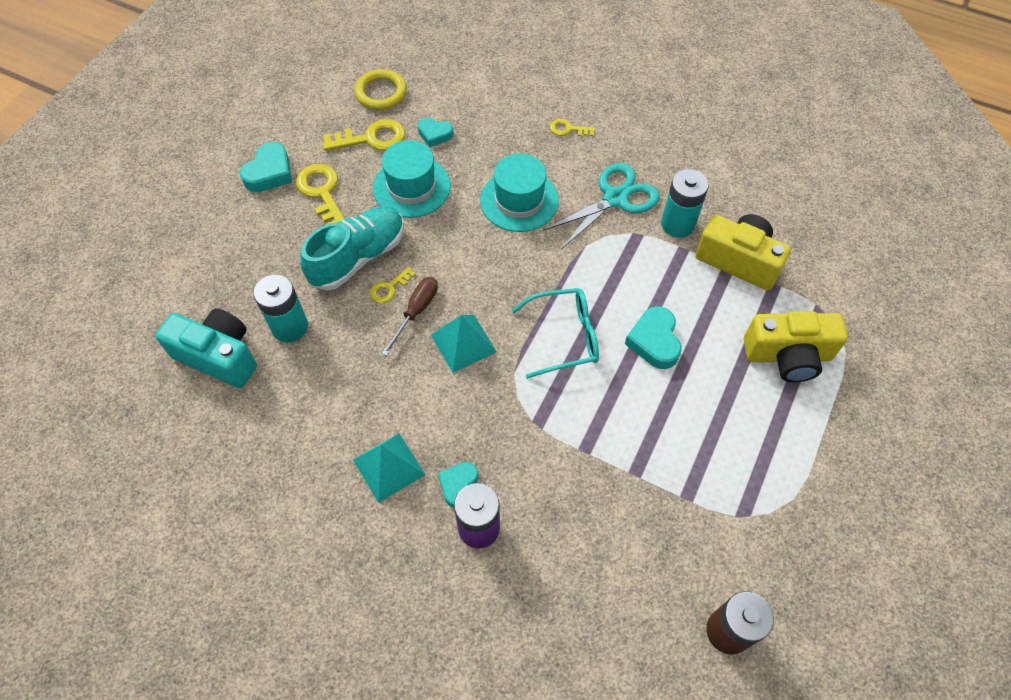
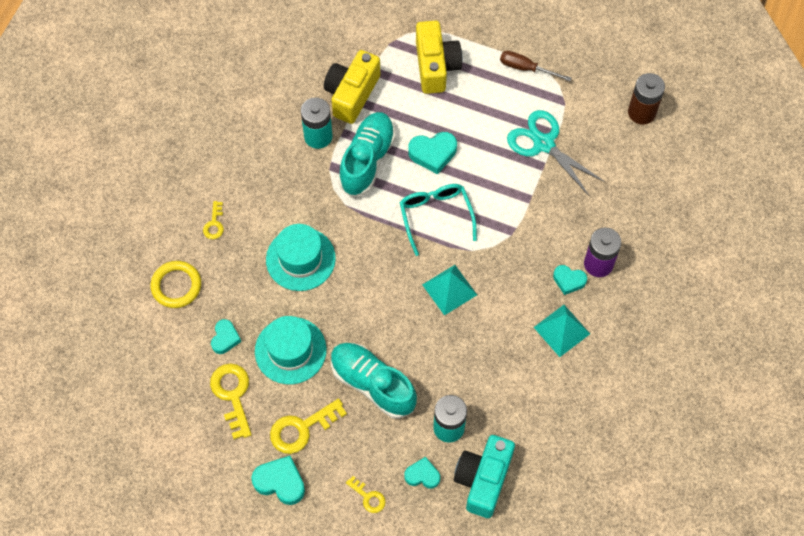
camera: 95 degrees left, 5 degrees up
yellow ring [354,69,407,110] -> yellow ring moved to [150,261,201,308]
yellow key [370,267,416,303] -> yellow key moved to [346,476,386,513]
brown screwdriver [381,277,438,356] -> brown screwdriver moved to [500,51,571,81]
turquoise scissors [543,163,660,249] -> turquoise scissors moved to [507,110,605,196]
none -> turquoise shoe [338,112,396,197]
none -> turquoise heart [405,457,440,489]

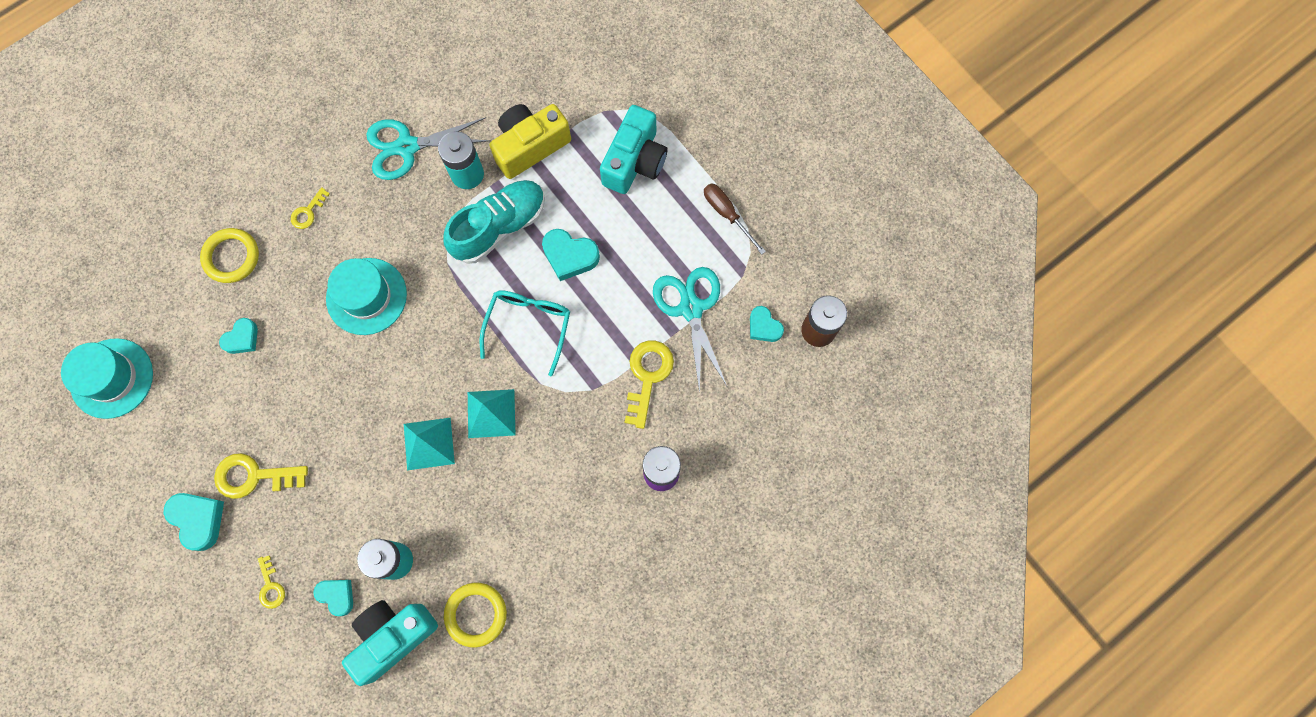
camera: 30 degrees right, 10 degrees up
yellow key [210,363,252,440] -> yellow key moved to [624,340,674,429]
turquoise hat [255,316,327,384] -> turquoise hat moved to [61,338,153,419]
turquoise shoe [331,343,417,419] -> none
yellow camera [416,20,462,94] -> turquoise camera [600,105,668,194]
turquoise pyramid [534,305,590,357] -> turquoise pyramid moved to [404,418,455,470]
turquoise heart [553,265,587,295] -> turquoise heart moved to [750,306,784,342]
none -> turquoise scissors [366,117,491,180]
none -> yellow ring [444,583,507,647]

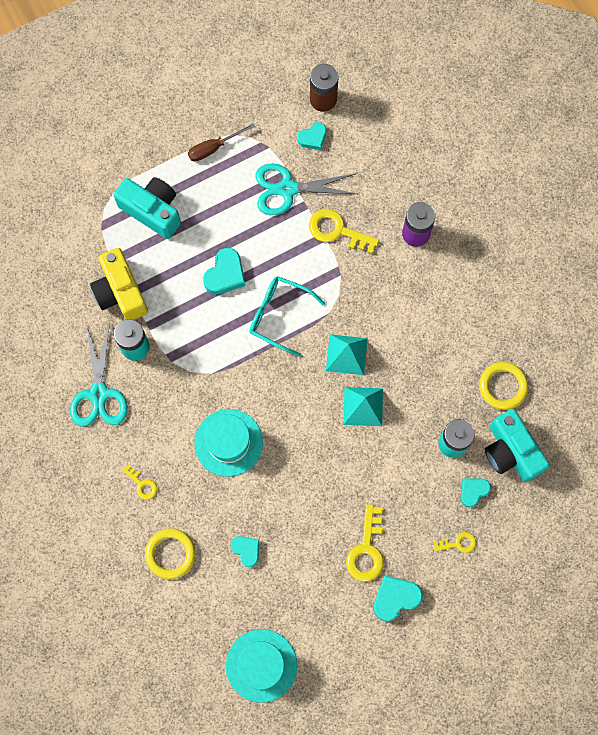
camera: 80 degrees left, 0 degrees up
turquoise shoe [444,180,545,264] -> none

